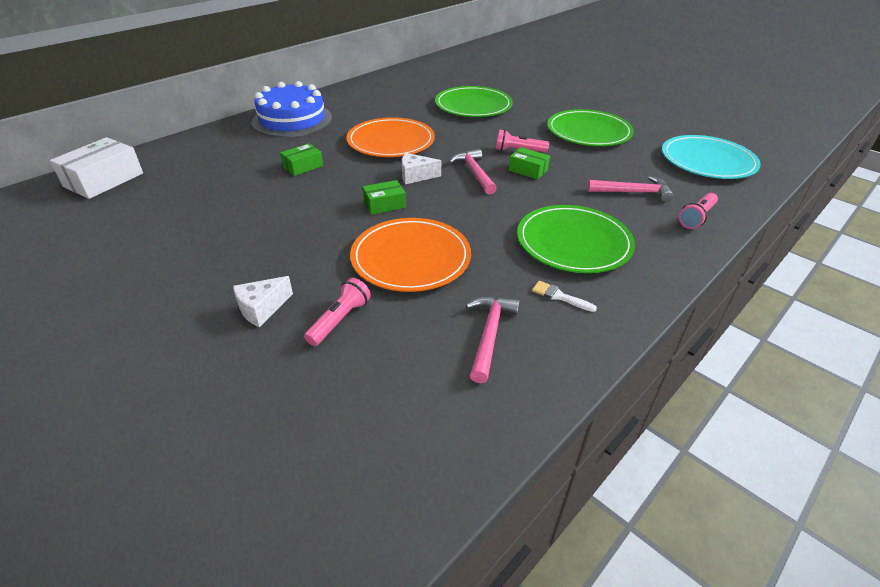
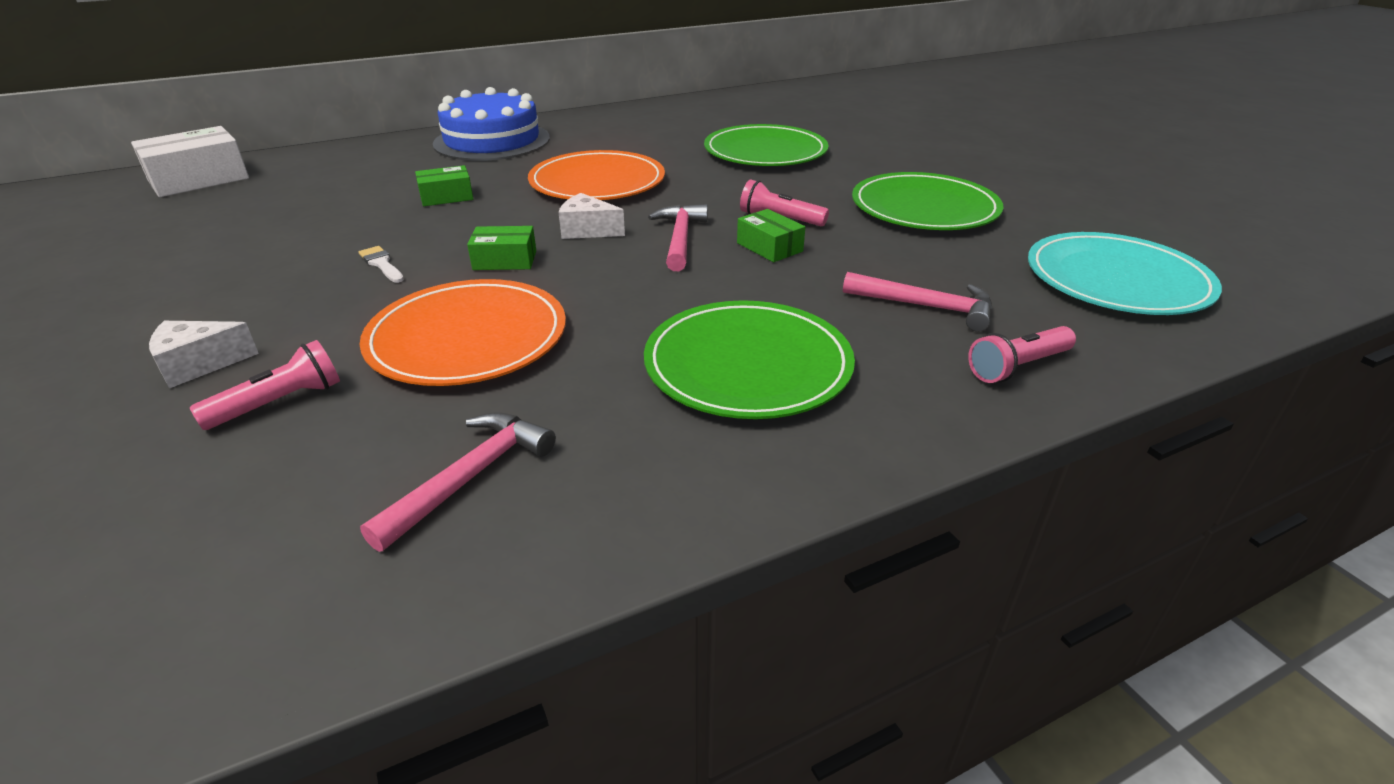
camera: 20 degrees right, 5 degrees down
white brush [532,281,597,312] -> white brush moved to [359,246,404,283]

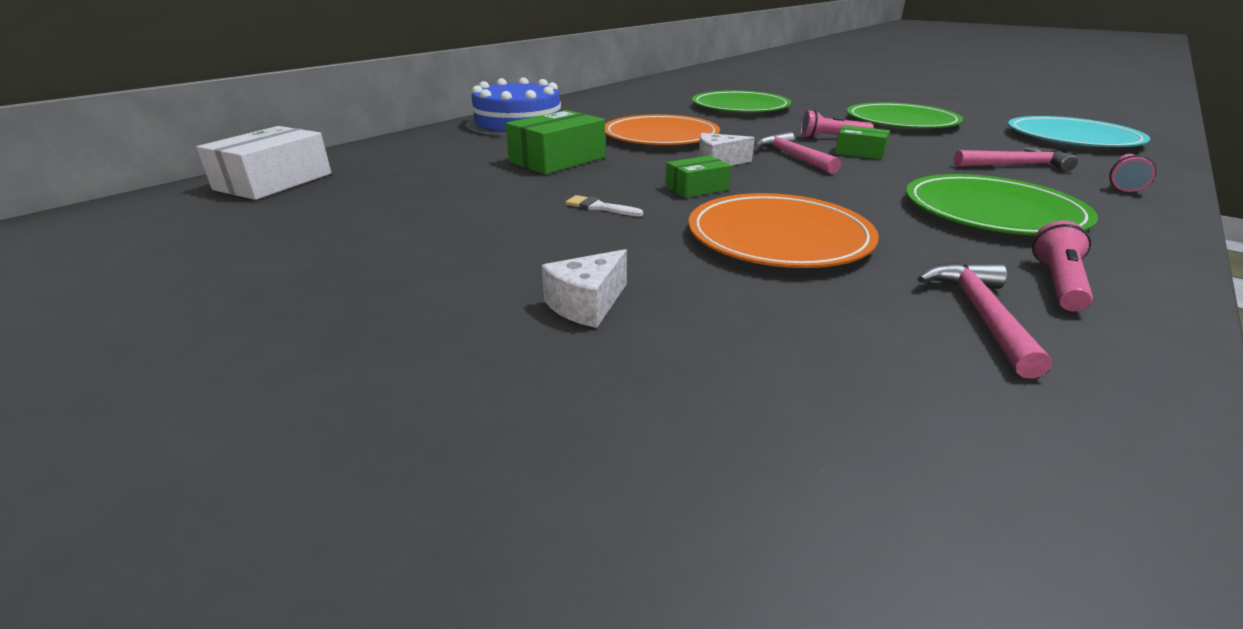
camera: 25 degrees left, 5 degrees down
pink flashlight [190,340,340,430] -> pink flashlight moved to [1032,221,1093,311]
green box [415,165,473,206] -> green box [505,110,605,175], size x1.74

